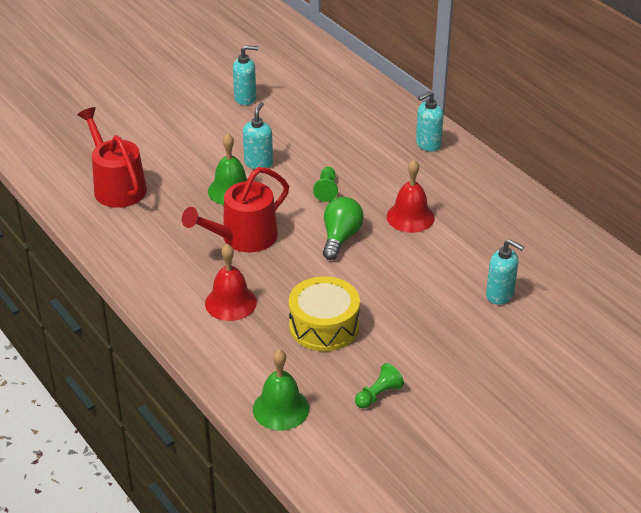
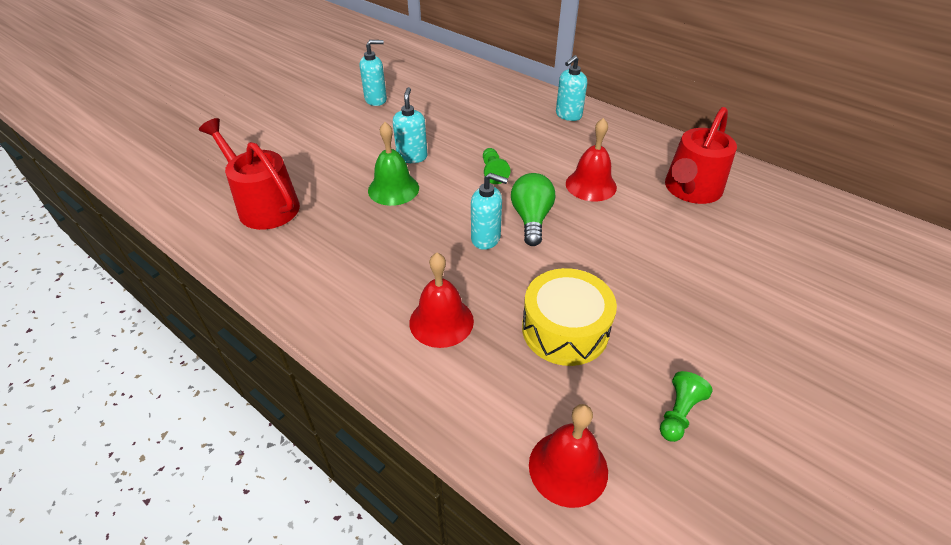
camera: 15 degrees left, 5 degrees up
red watering can [182,167,289,252] -> red watering can moved to [665,107,737,204]
green bell [253,349,309,430] -> red bell [529,404,608,508]
turquoise soap dispenser [486,239,524,305] -> turquoise soap dispenser moved to [471,173,508,250]

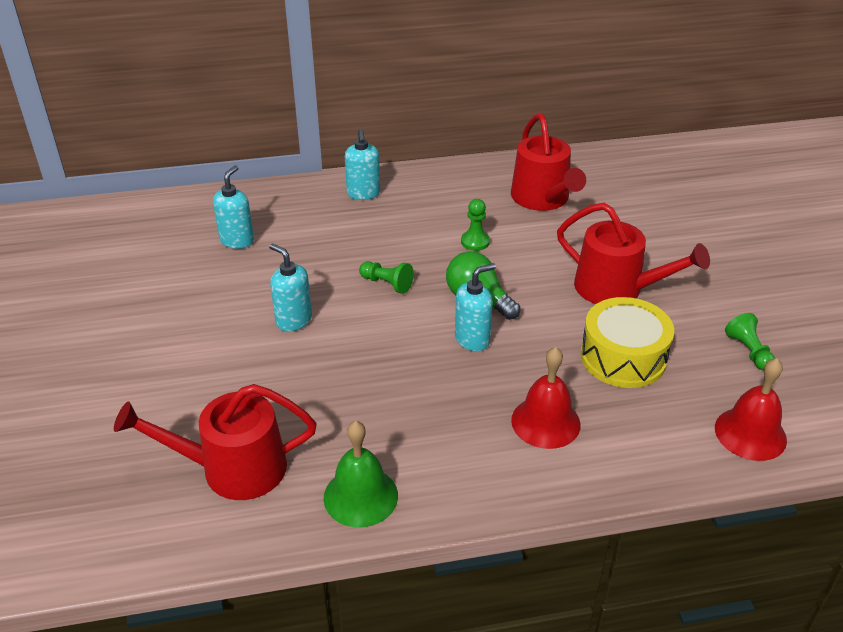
camera: 50 degrees left, 5 degrees down
turquoise soap dispenser [360,40,387,106] -> turquoise soap dispenser moved to [213,165,254,249]
green bell [368,122,419,206] -> green bell moved to [324,421,398,527]
red bell [566,118,617,201] -> green pawn [461,199,490,251]
none -> red watering can [557,203,710,304]

